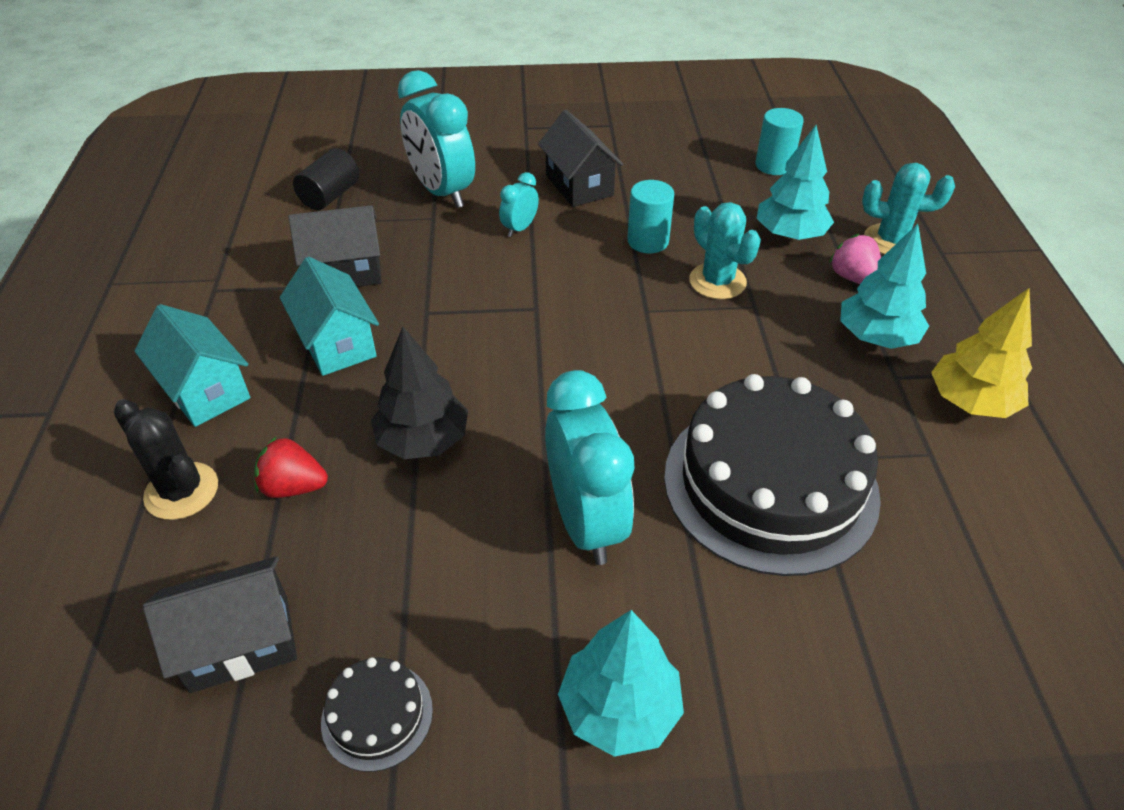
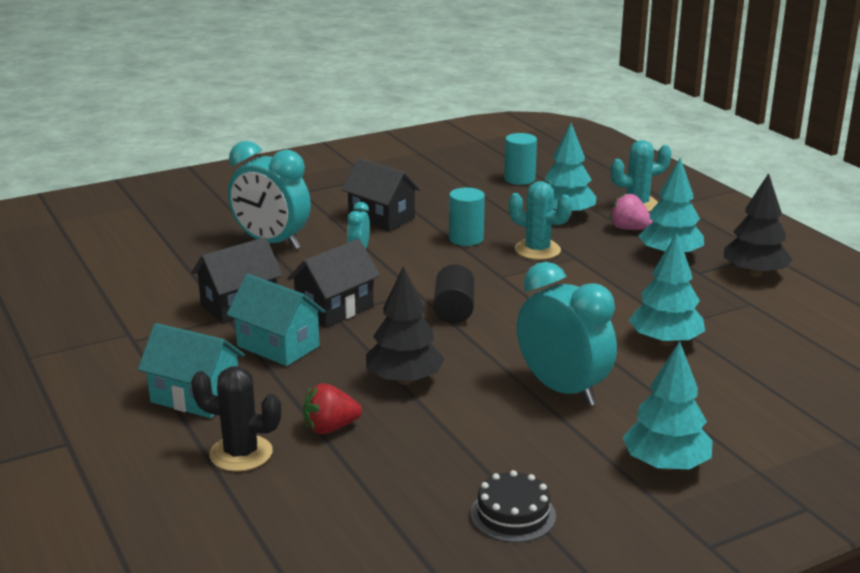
camera: 25 degrees left, 20 degrees down
black house [143,556,297,693] -> black house moved to [287,239,380,328]
black cylinder [293,148,359,210] -> black cylinder moved to [433,264,475,324]
black cake [664,374,881,576] -> turquoise tree [629,233,705,346]
yellow tree [931,288,1032,418] -> black tree [724,173,793,277]

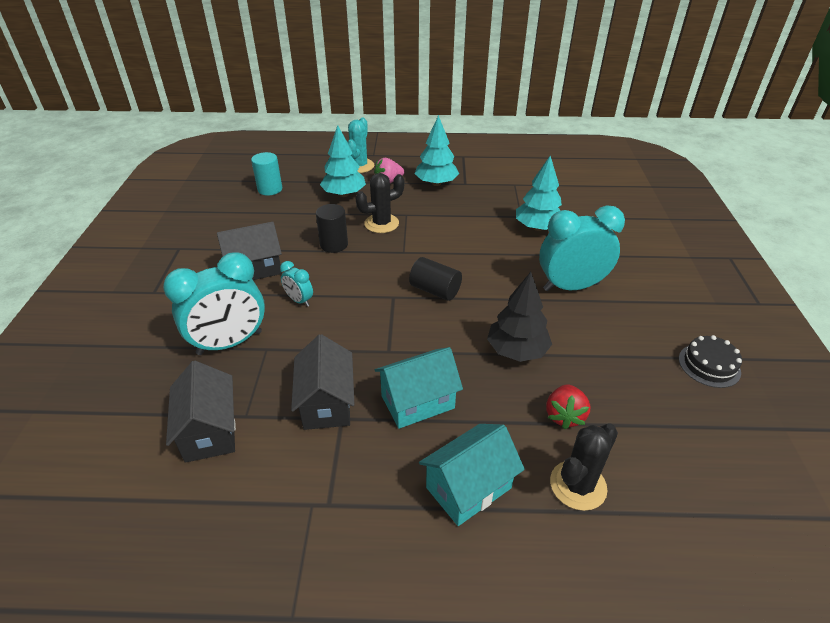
camera: 60 degrees left, 15 degrees up
black house [287,239,380,328] -> black house moved to [166,361,236,463]
turquoise cylinder [449,188,485,246] -> black cylinder [316,204,348,253]
turquoise cactus [509,181,572,260] -> black cactus [355,173,404,233]
turquoise tree [623,341,713,471] -> none
black tree [724,173,793,277] -> none

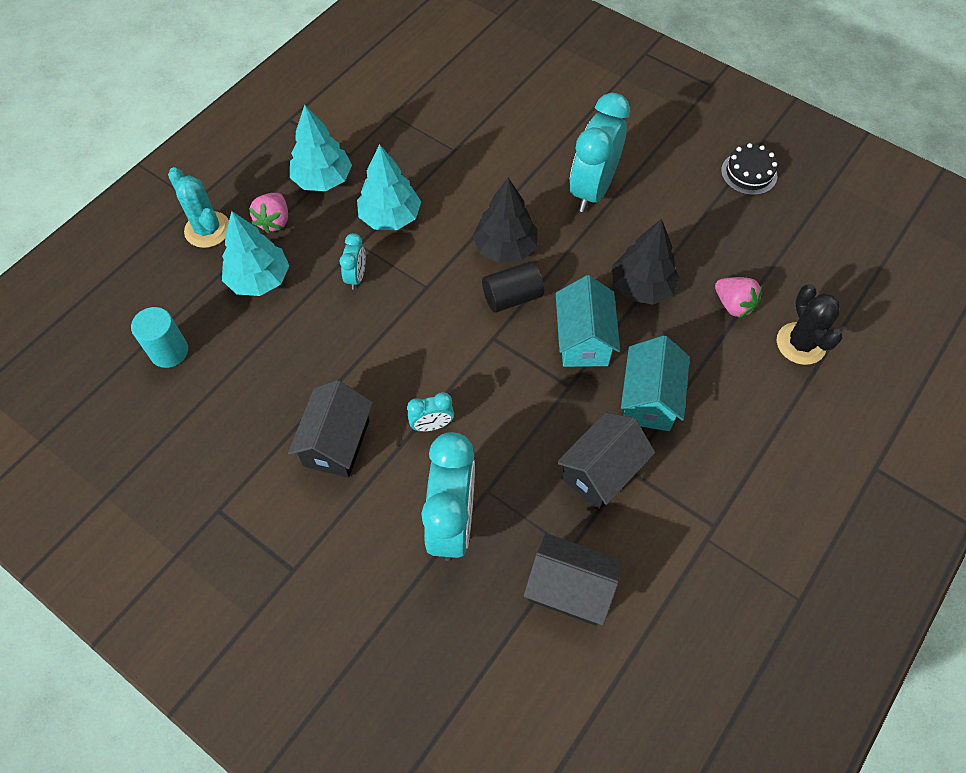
camera: 55 degrees left, 20 degrees up
black house [291,334,354,430] -> black house turned 75 degrees counterclockwise [557,413,655,510]
black cylinder [316,204,348,253] -> none
black cactus [355,173,404,233] -> turquoise clock [339,233,366,290]
turquoise house [419,424,525,526] -> turquoise house moved to [556,275,620,367]
turquoise tree [516,156,562,231] -> turquoise tree moved to [357,144,421,230]
red strawberry [546,384,590,430] -> pink strawberry [715,277,762,318]
none -> black tree [472,177,538,263]

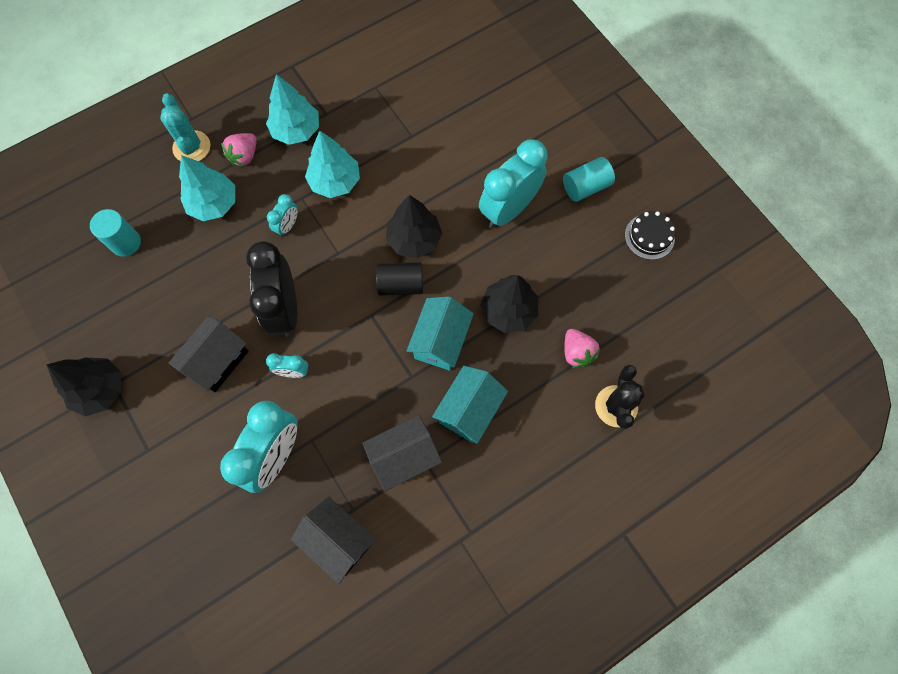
camera: 20 degrees right, 10 degrees up
none -> black tree [46,357,121,416]
none -> black clock [246,241,297,338]
none -> turquoise cylinder [563,157,615,202]

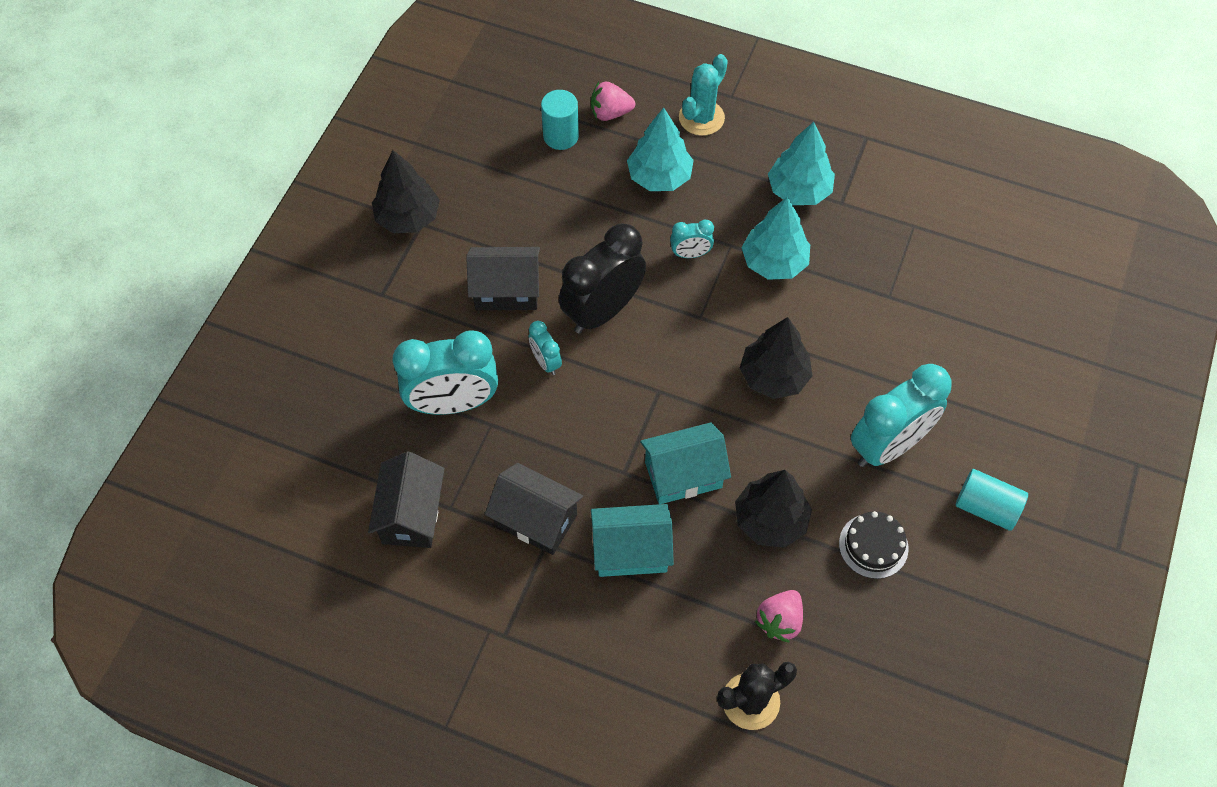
camera: 55 degrees right, 10 degrees down
pink strawberry [221,133,257,166] -> pink strawberry moved to [591,81,635,121]
black cylinder [376,262,423,296] -> none
turquoise clock [479,139,547,228] -> turquoise clock turned 135 degrees clockwise [851,364,952,467]
black cake [625,211,675,260] -> black cake moved to [839,511,909,579]

